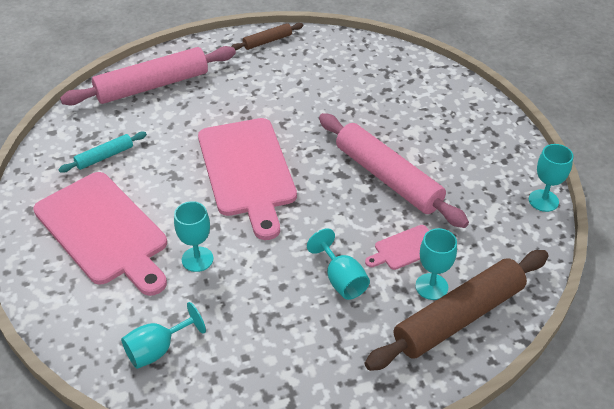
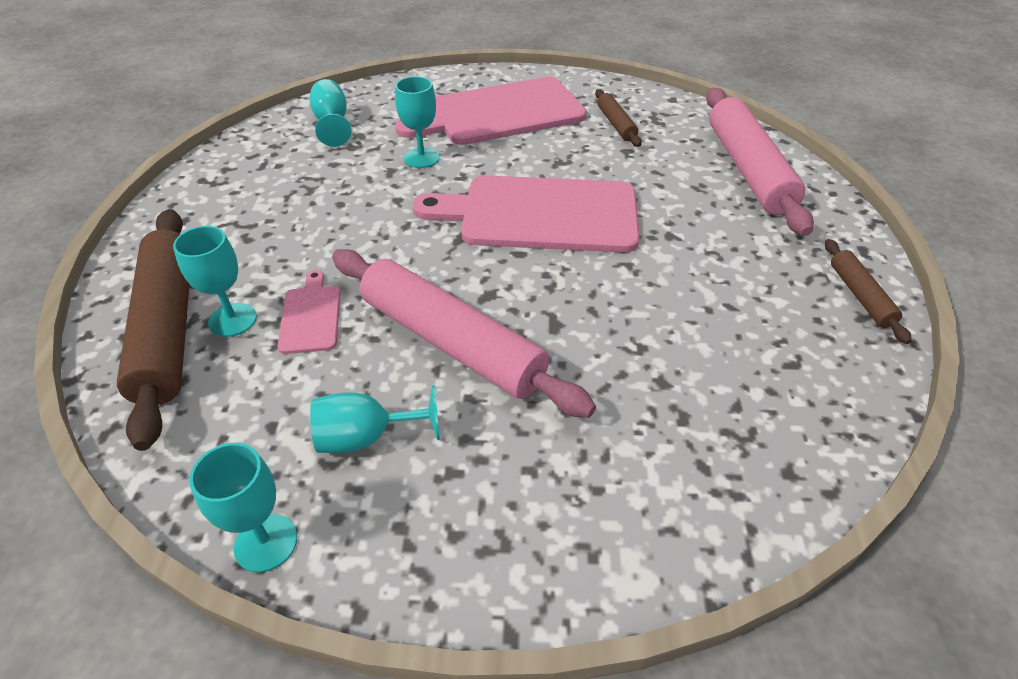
camera: 110 degrees right, 0 degrees up
turquoise rolling pin [59,132,147,173] -> brown rolling pin [595,89,642,147]
turquoise goblet [307,229,370,300] -> turquoise goblet moved to [310,385,440,453]
pink rolling pin [319,113,469,228] -> pink rolling pin turned 60 degrees clockwise [332,249,596,418]

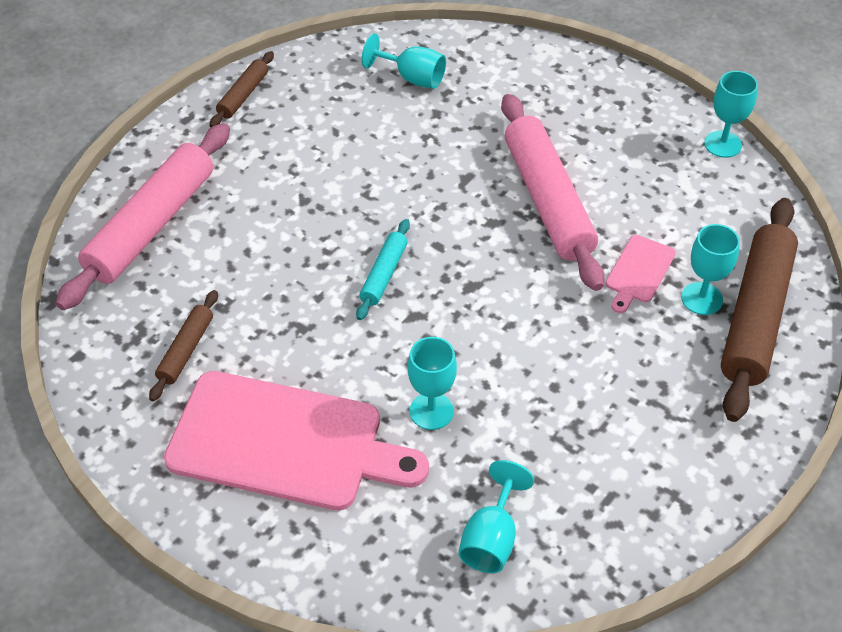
camera: 145 degrees left, 5 degrees up
turquoise goblet [310,385,440,453] -> turquoise goblet moved to [362,33,446,89]
pink cutting board [413,175,640,253] -> turquoise rolling pin [356,219,410,320]

